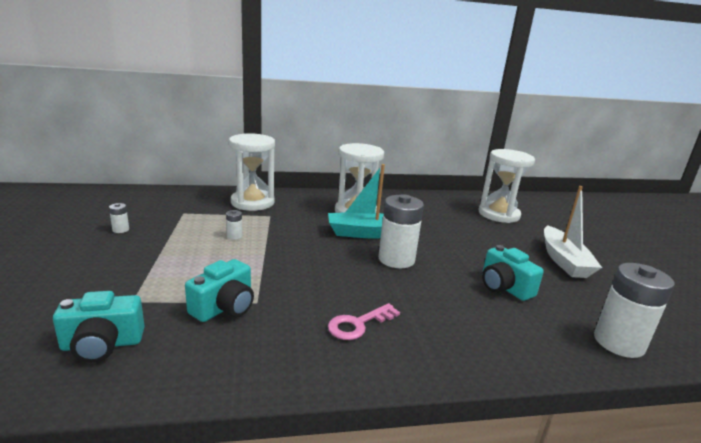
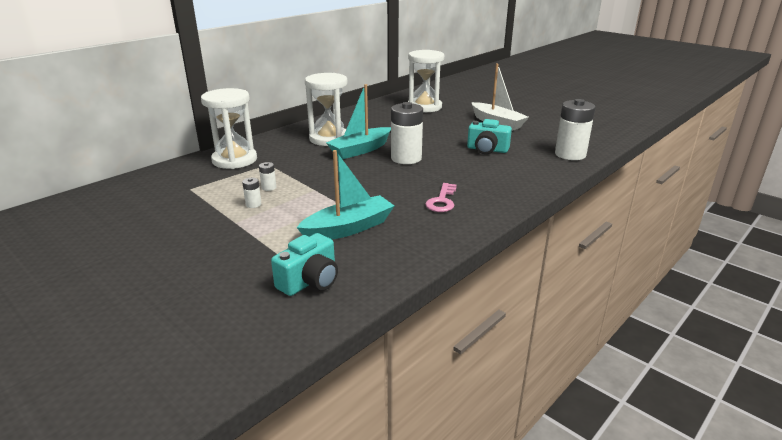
camera: 35 degrees left, 5 degrees up
white battery [109,203,129,233] -> white battery moved to [242,178,262,208]
turquoise camera [185,259,254,322] -> turquoise boat [296,150,394,240]

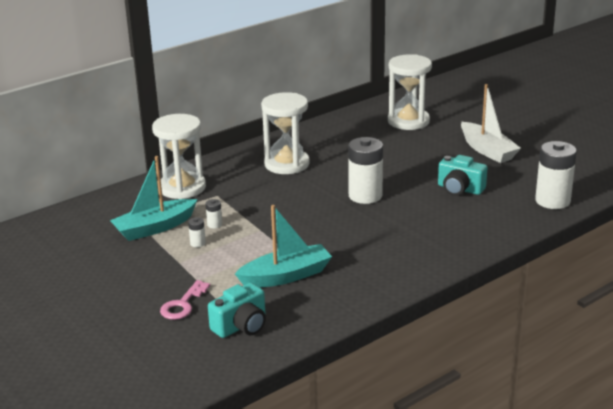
camera: 10 degrees right, 0 degrees up
turquoise boat [326,84,391,159] -> turquoise boat moved to [110,156,198,241]
pink key [425,183,457,212] -> pink key moved to [160,280,210,320]

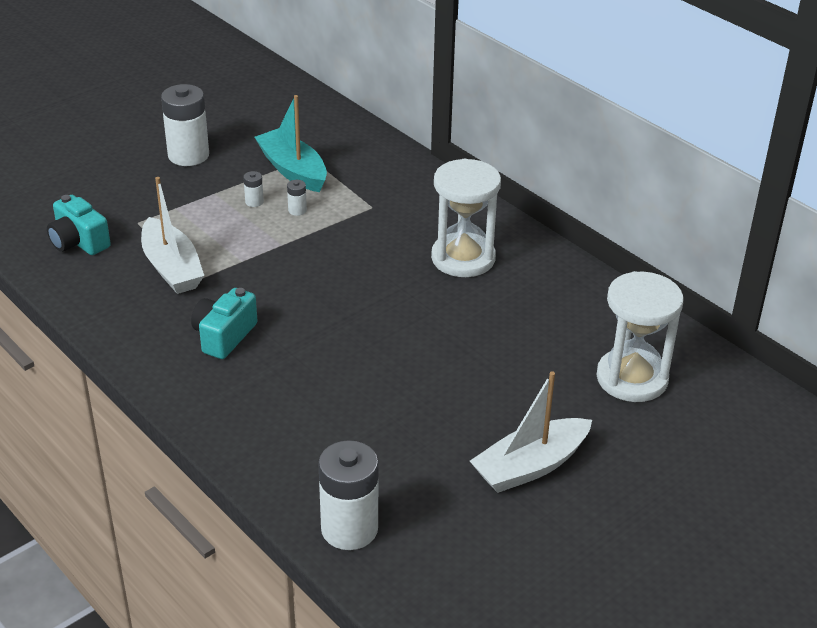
camera: 85 degrees right, 10 degrees up
white hourglass [152,114,206,199] -> none
pink key [160,280,210,320] -> none
turquoise boat [235,205,332,288] -> white boat [141,177,204,294]
white battery [348,137,383,204] -> white battery moved to [161,84,209,166]
turquoise camera [438,155,488,196] -> turquoise camera moved to [191,288,258,359]

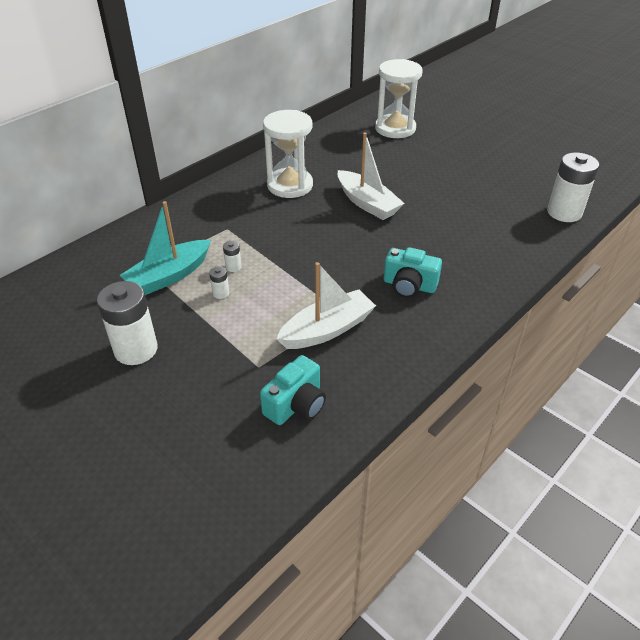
camera: 95 degrees left, 5 degrees up
white boat [470,371,592,493] -> white boat moved to [338,132,405,220]

